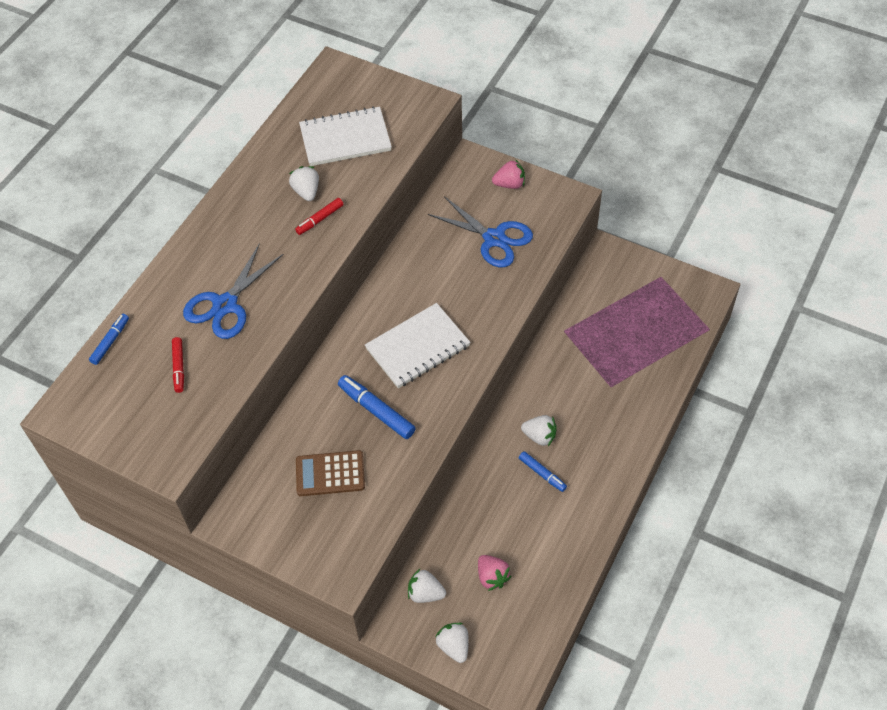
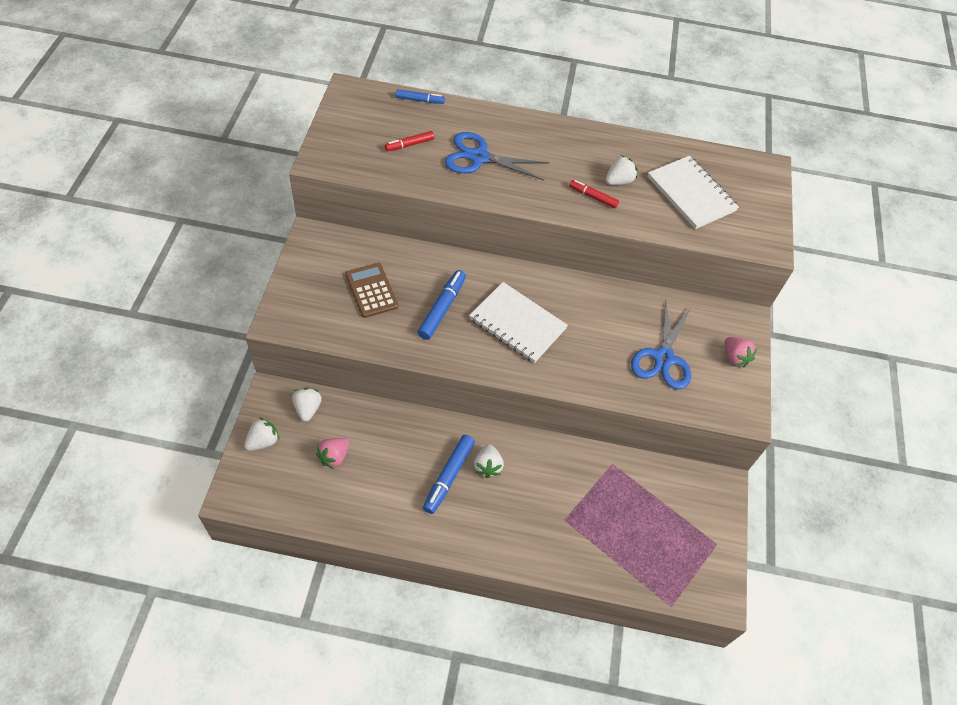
camera: 65 degrees right, 0 degrees up
blue marker [519,451,567,492] -> blue marker [423,435,475,514], size x1.61

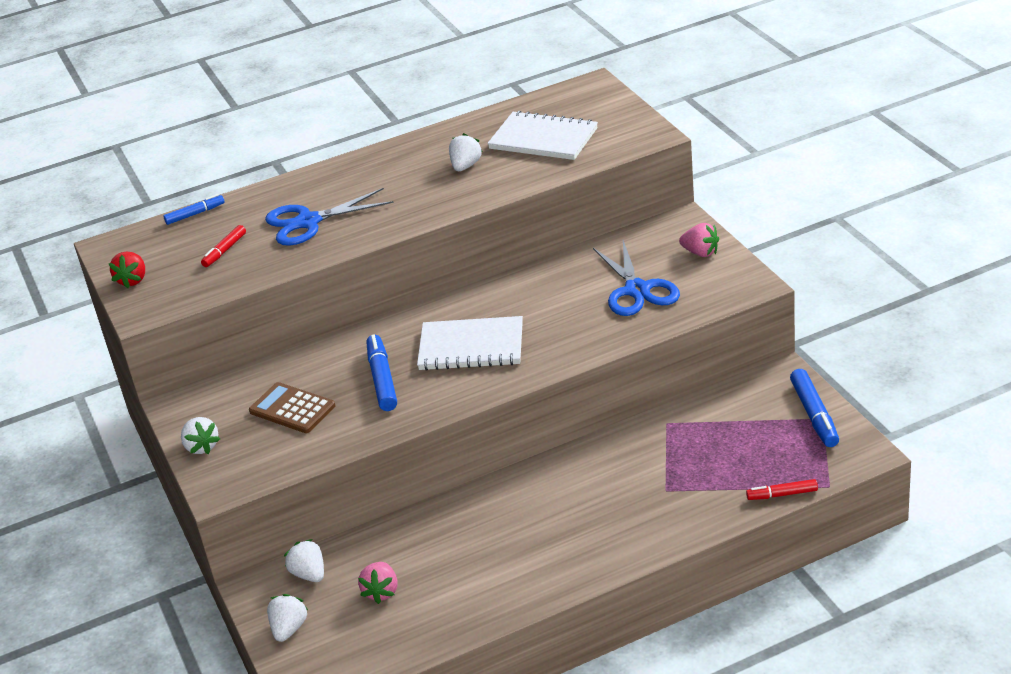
camera: 25 degrees left, 20 degrees down
blue marker [423,435,475,514] -> blue marker moved to [790,369,839,447]
white strawberry [474,444,504,478] -> white strawberry moved to [181,417,220,454]
red marker [569,180,619,208] -> red marker moved to [746,479,818,500]
none -> red strawberry [109,252,145,288]

